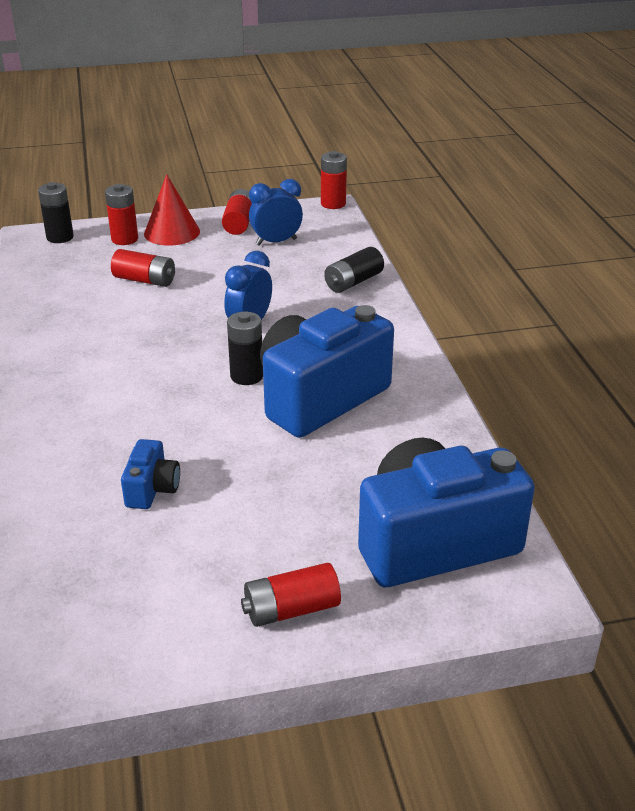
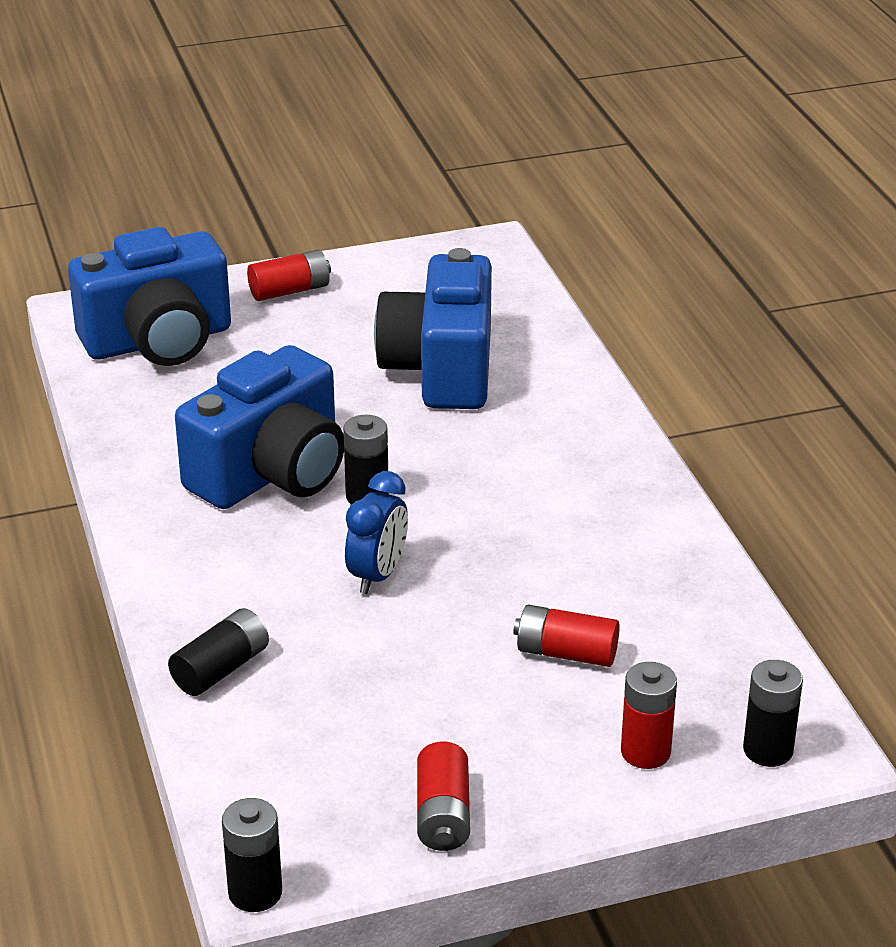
camera: 175 degrees right, 0 degrees up
blue camera [121,439,180,509] -> blue camera [374,248,492,409], size x2.29
red cone [144,174,200,246] -> none
blue clock [249,179,303,246] -> none
red battery [321,151,347,209] -> black battery [222,798,282,912]

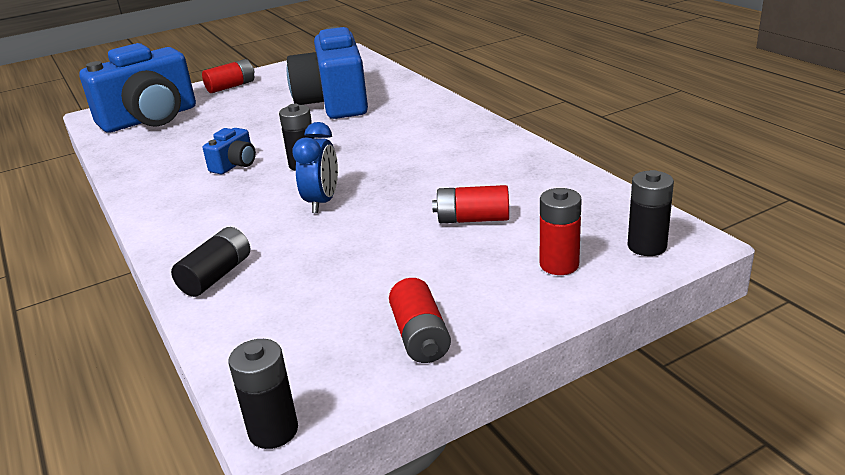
camera: 10 degrees left, 5 degrees down
blue camera [175,345,344,509] -> blue camera [203,128,256,174], size x0.44

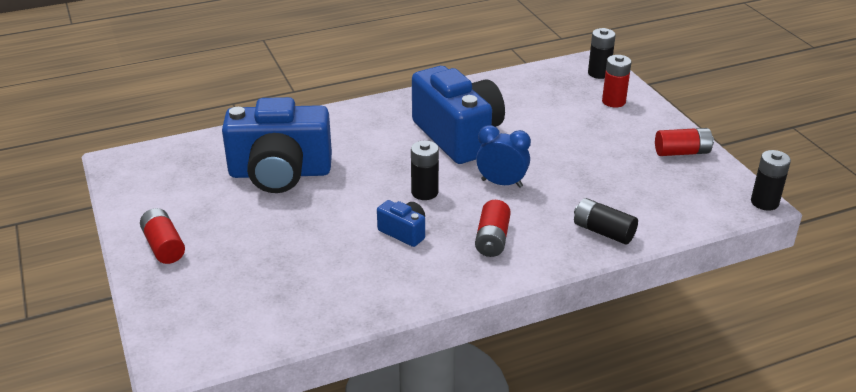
camera: 85 degrees left, 5 degrees up
blue camera [80,43,196,133] -> blue camera moved to [412,66,505,164]
red battery [432,185,509,223] -> red battery moved to [475,200,511,257]

